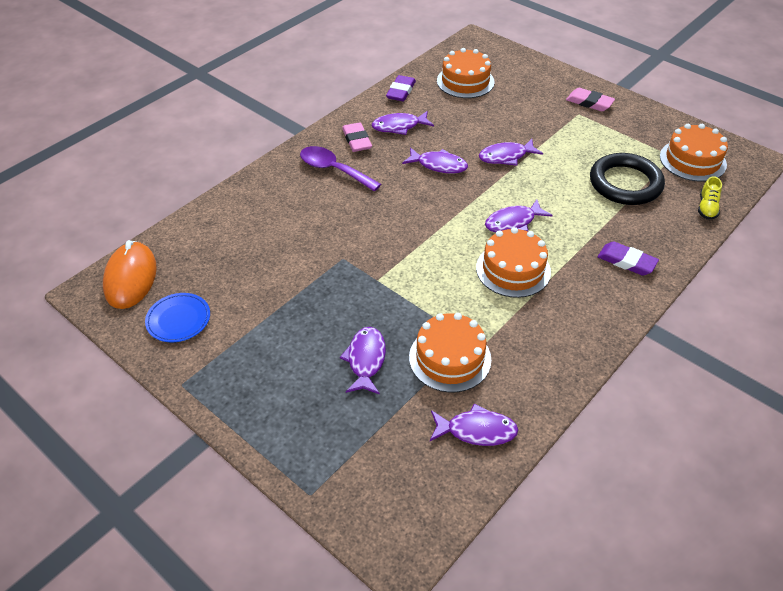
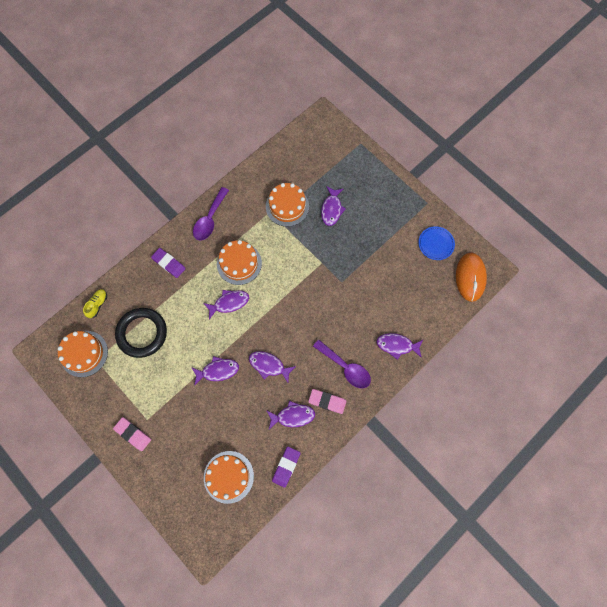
camera: 175 degrees left, 25 degrees up
pink eraser [342,122,372,152] -> pink eraser turned 60 degrees counterclockwise [308,389,346,414]
purple fish [430,403,518,446] -> purple fish moved to [377,333,424,360]
none -> purple spoon [193,187,229,241]

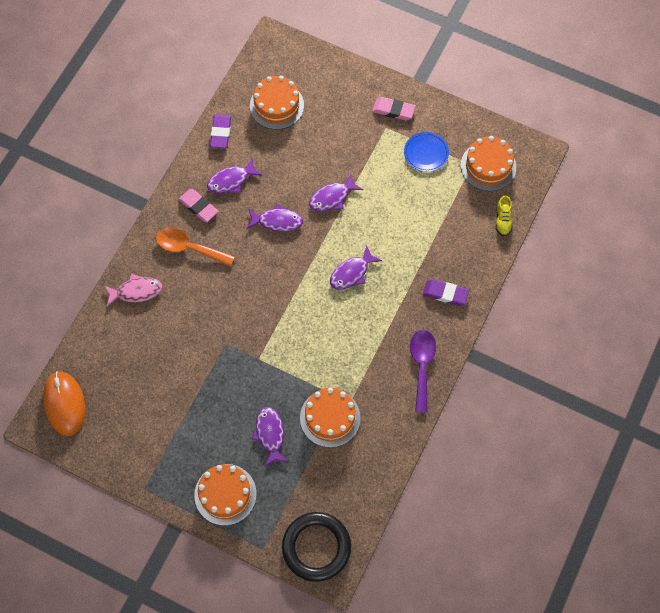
camera: 160 degrees right, 5 degrees down
black ring [115,308,167,358] -> black ring moved to [282,512,351,582]
orange cake [217,240,262,285] -> orange cake moved to [194,464,257,526]
pink eraser [308,389,346,414] -> pink eraser turned 45 degrees clockwise [178,189,218,222]
purple spoon [313,340,371,388] -> orange spoon [156,228,235,267]
purple fish [377,333,424,360] -> pink fish [104,274,162,306]
blue plate [419,226,455,260] -> blue plate moved to [404,132,449,172]

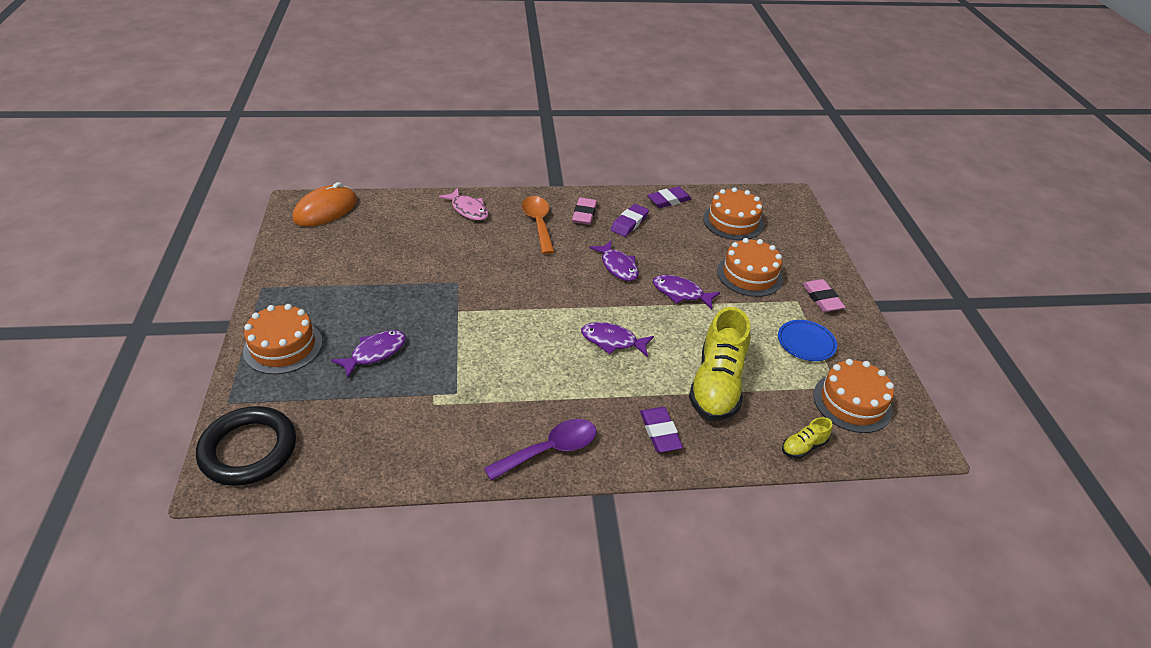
camera: 55 degrees right, 25 degrees down
purple fish [207,158,262,193] -> purple eraser [610,204,649,237]
orange cake [300,388,361,448] -> orange cake moved to [717,238,783,297]
none -> yellow shoe [689,307,750,421]

